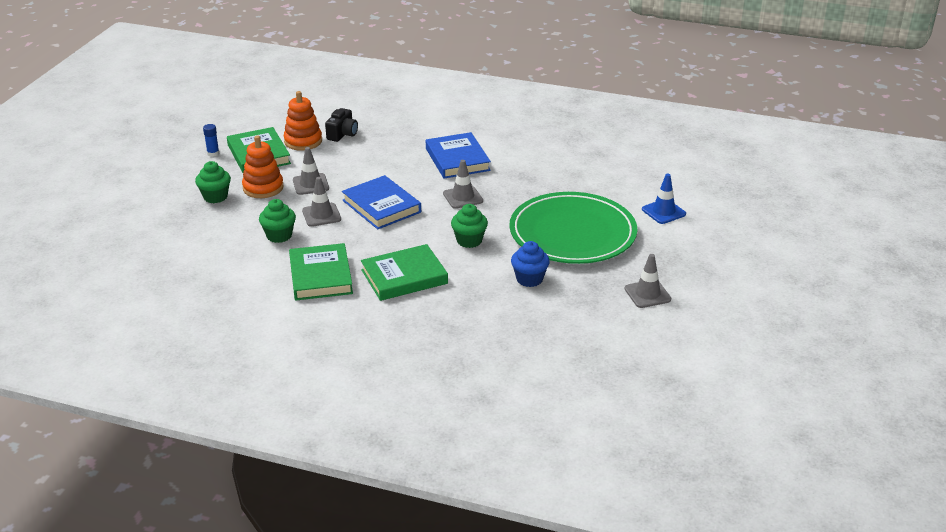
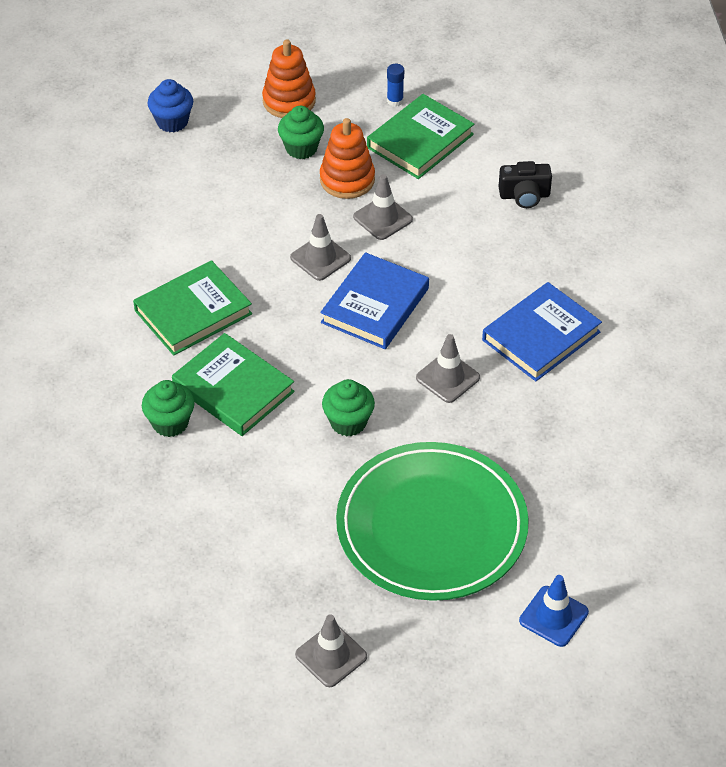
camera: 65 degrees right, 15 degrees up
green cupcake [259,199,296,243] -> green cupcake moved to [142,380,195,437]
orange stacking toy [284,91,322,151] -> orange stacking toy moved to [262,39,316,118]
blue cupcake [511,241,550,287] -> blue cupcake moved to [148,79,193,132]

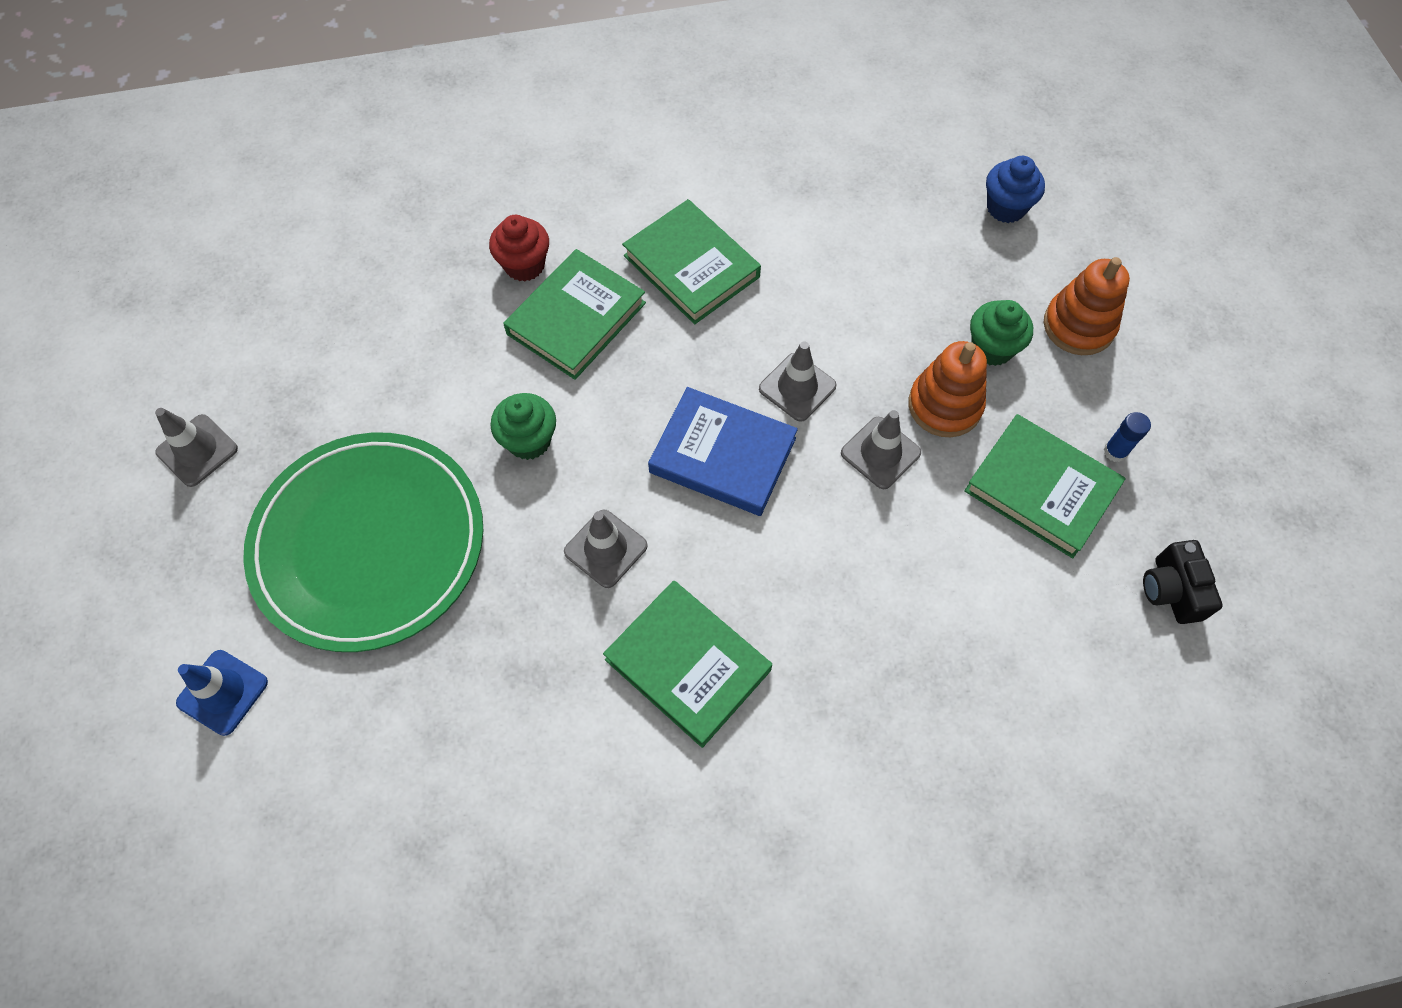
camera: 85 degrees right, 15 degrees up
green cupcake [142,380,195,437] -> red cupcake [489,215,549,282]
blue book [482,282,602,381] -> green book [603,581,772,748]
black camera [499,161,552,208] -> black camera moved to [1143,540,1223,624]

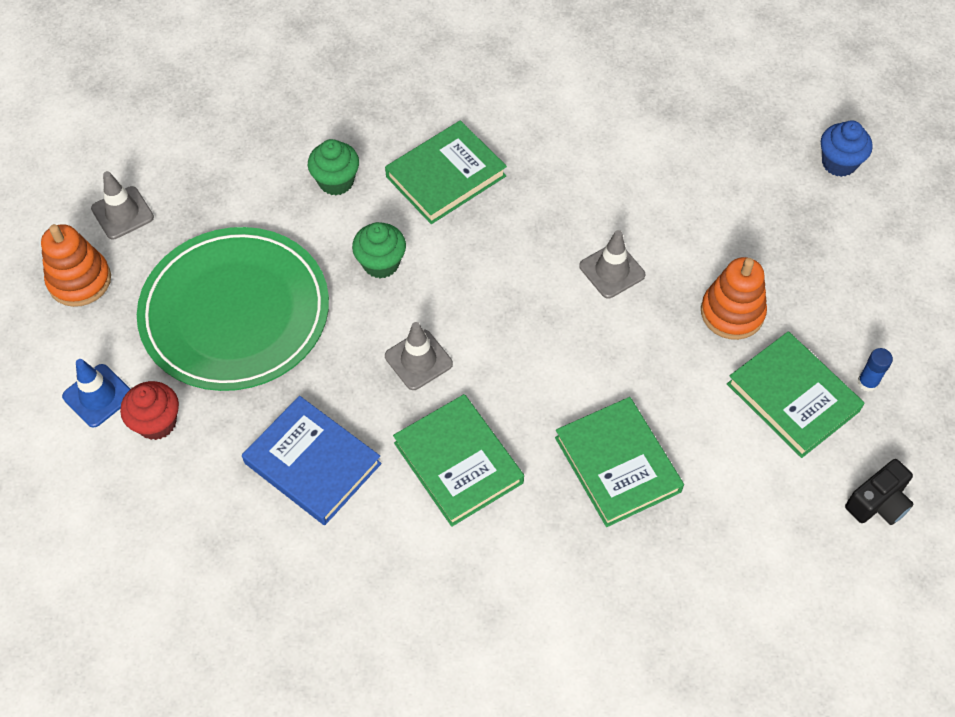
camera: 15 degrees right, 5 degrees down
red cupcake [489,215,549,282] -> red cupcake moved to [120,381,179,440]
green book [622,199,761,324] -> green book moved to [555,397,684,527]
blue book [648,387,798,516] -> blue book moved to [242,396,381,525]
grey traffic cone [841,410,921,489] -> none
green cupcake [970,300,1033,366] -> green cupcake moved to [308,139,359,195]
orange stacking toy [1044,257,1130,355] -> orange stacking toy moved to [41,224,111,307]
black camera [1143,540,1223,624] -> black camera turned 135 degrees counterclockwise [845,459,913,525]

